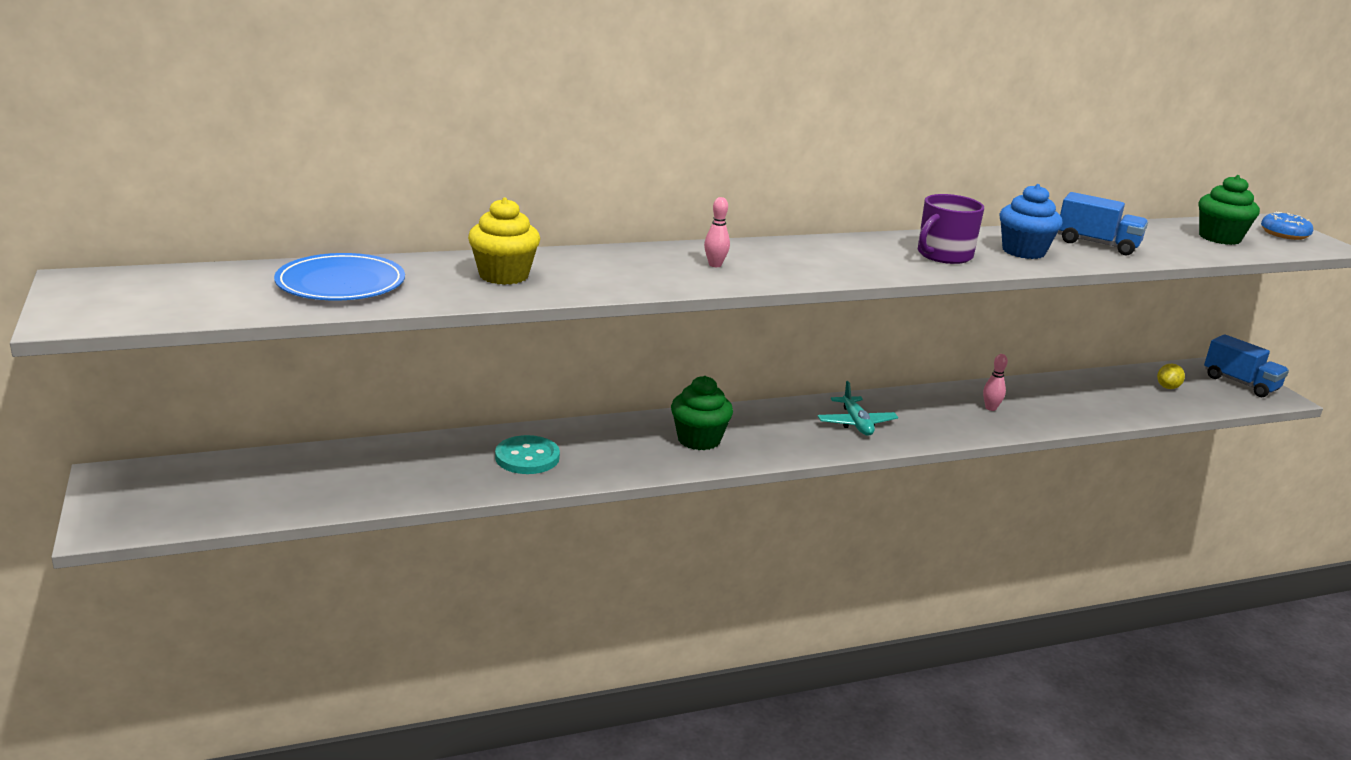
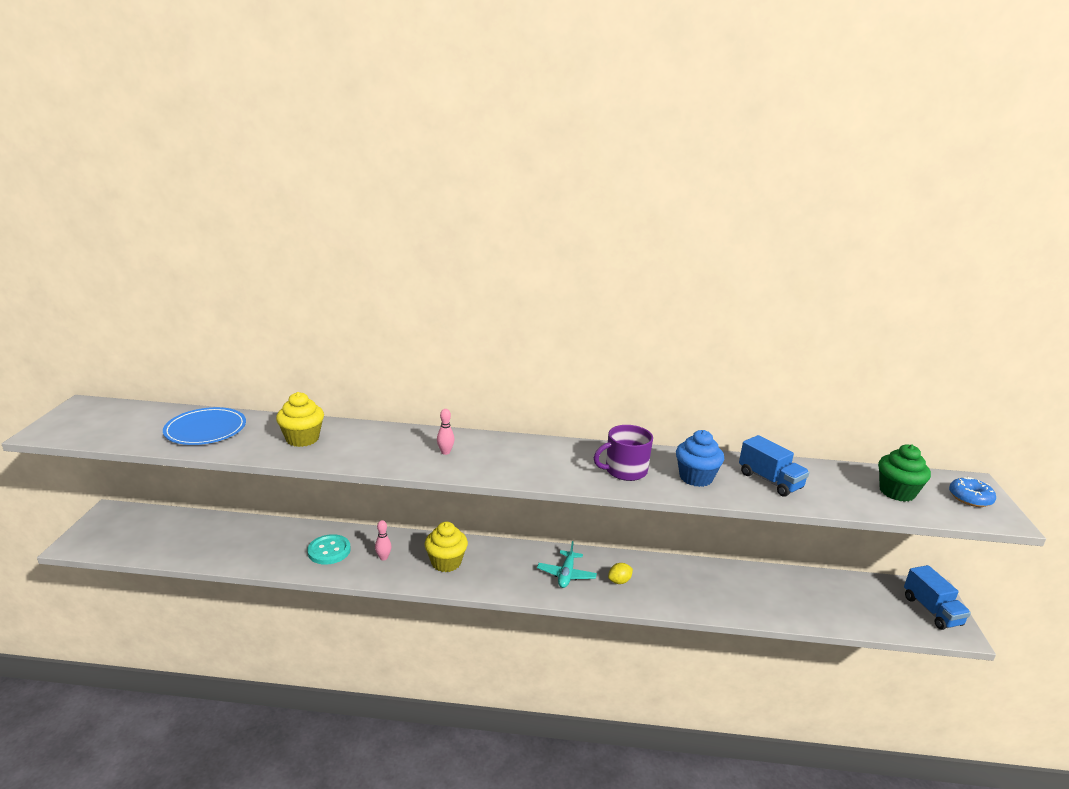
camera: 25 degrees right, 0 degrees up
green cupcake [671,376,733,450] -> yellow cupcake [425,522,468,572]
pink bowling pin [983,354,1008,411] -> pink bowling pin moved to [375,520,392,560]
yellow lemon [1157,364,1185,389] -> yellow lemon moved to [608,563,633,584]

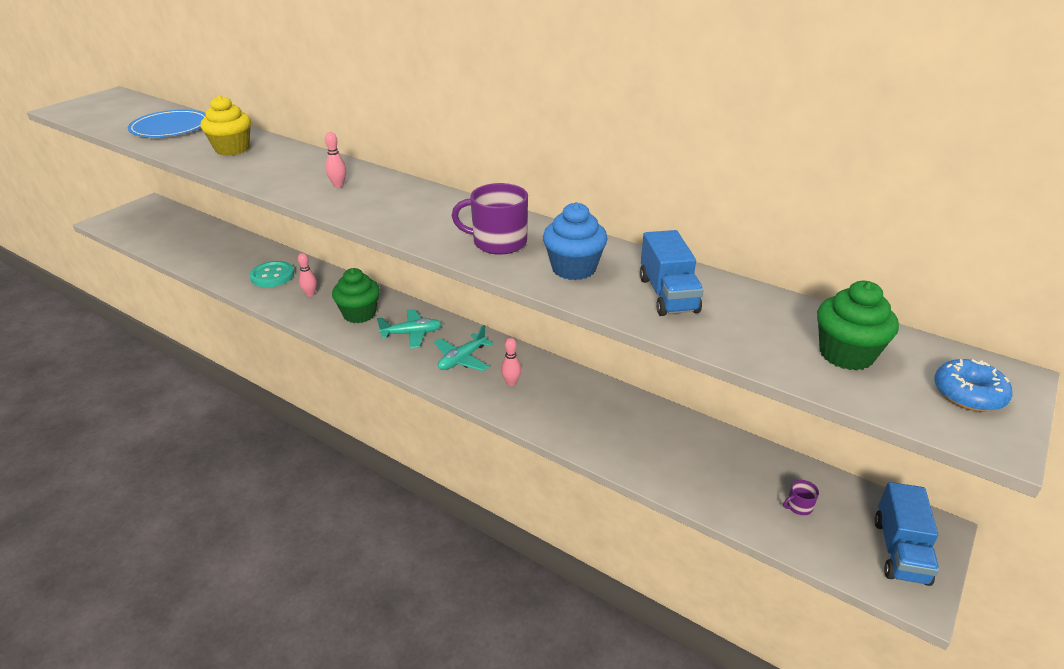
camera: 30 degrees right, 10 degrees up
yellow cupcake [425,522,468,572] -> green cupcake [332,268,380,323]
yellow lemon [608,563,633,584] -> pink bowling pin [501,337,521,386]
none -> turquoise plane [377,309,442,349]
none -> purple mug [783,480,819,515]

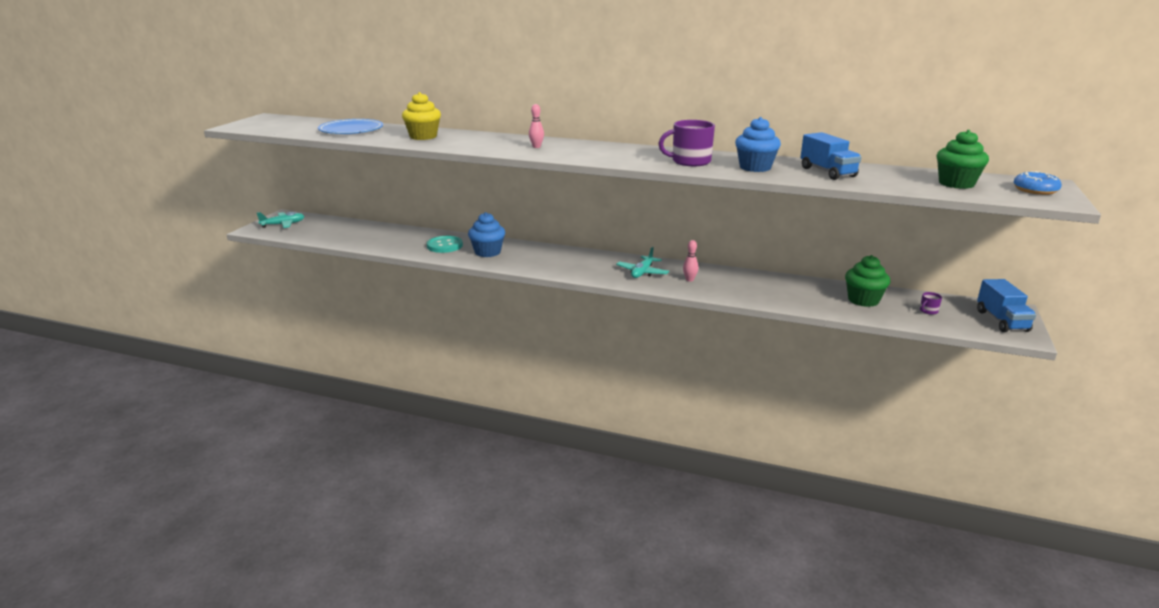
camera: 15 degrees left, 10 degrees down
pink bowling pin [298,253,317,297] -> blue cupcake [468,212,505,257]
green cupcake [332,268,380,323] -> green cupcake moved to [845,255,890,307]
turquoise plane [377,309,442,349] -> turquoise plane moved to [257,212,305,228]

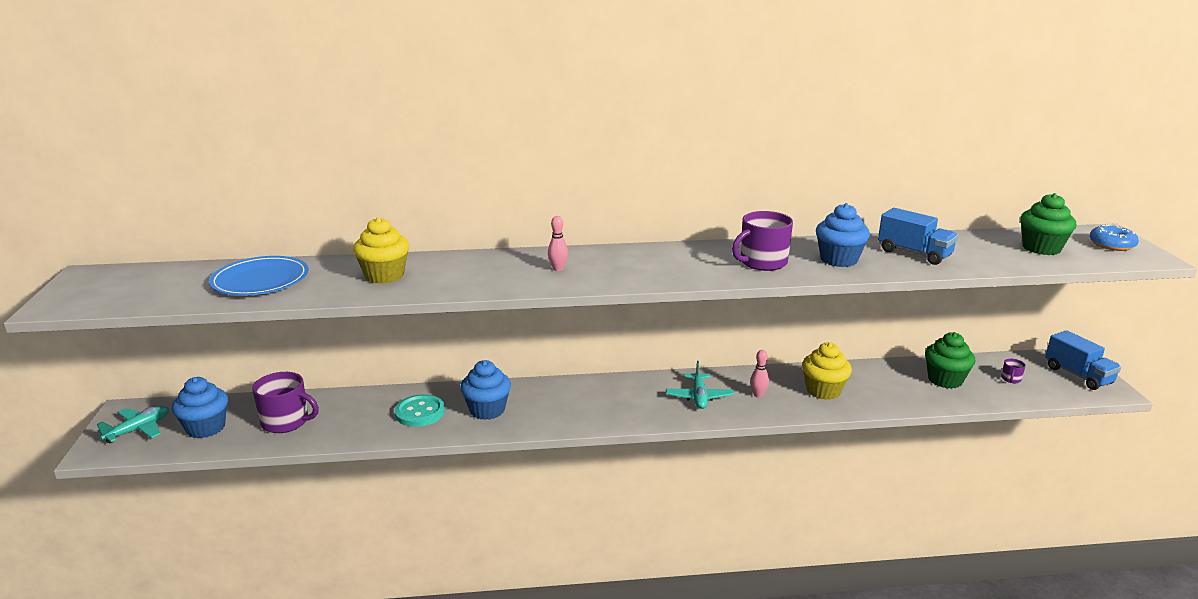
camera: 25 degrees left, 0 degrees up
none -> blue cupcake [172,377,228,439]
none -> purple mug [252,372,319,433]
none -> yellow cupcake [802,342,852,400]

